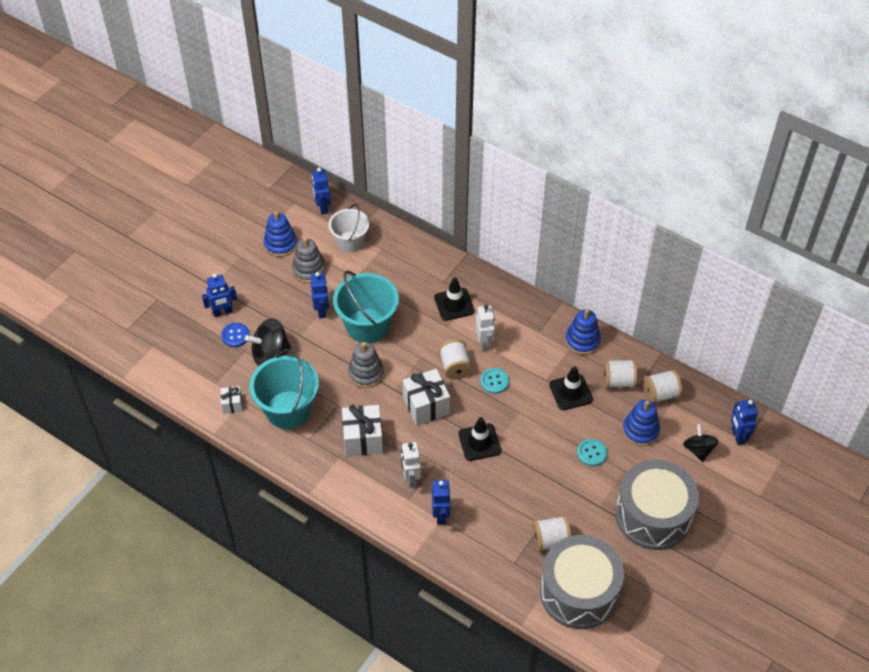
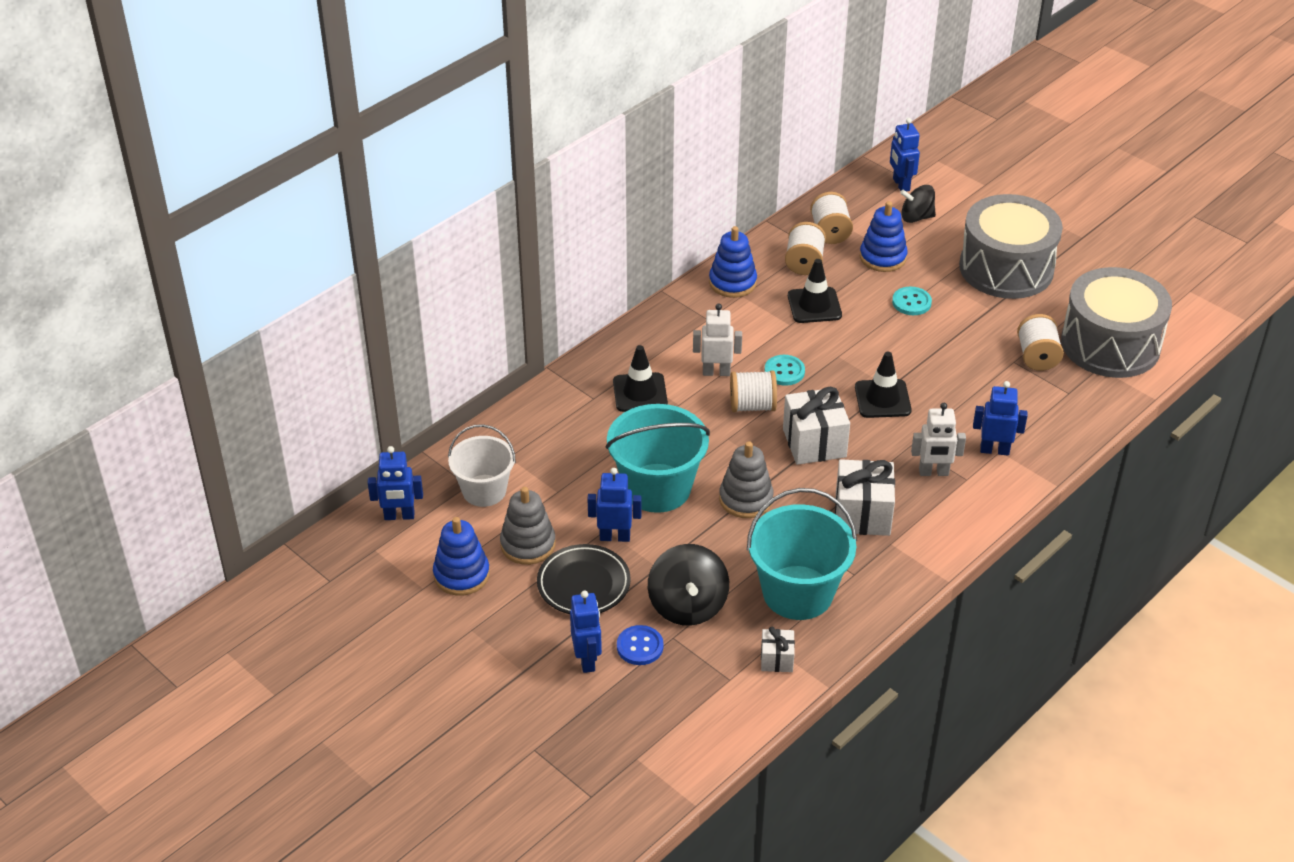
camera: 80 degrees left, 10 degrees down
blue robot [731,399,758,445] -> blue robot turned 75 degrees clockwise [890,118,920,192]
none -> black plate [537,544,631,614]

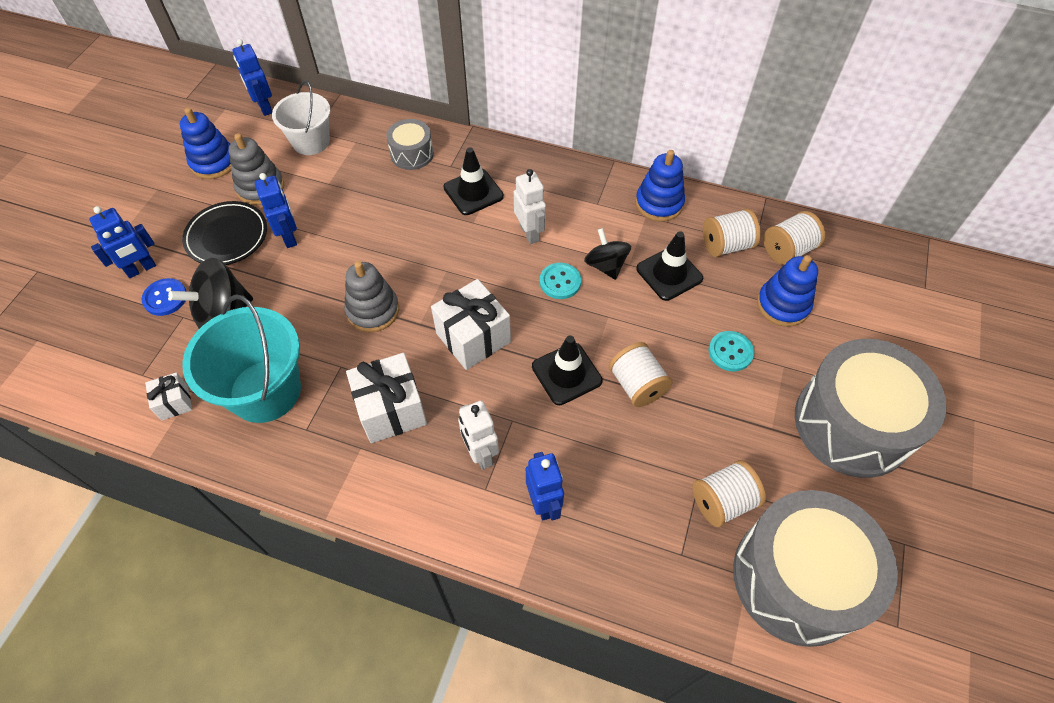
camera: 65 degrees right, 15 degrees up
turquoise bucket [605,404,710,513] -> none
white spool [730,370,777,412] -> white spool moved to [609,342,672,407]
blue robot [890,118,920,192] -> none
black spinning top [900,185,936,223] -> black spinning top moved to [584,228,631,280]
none -> grey drum [386,119,434,170]

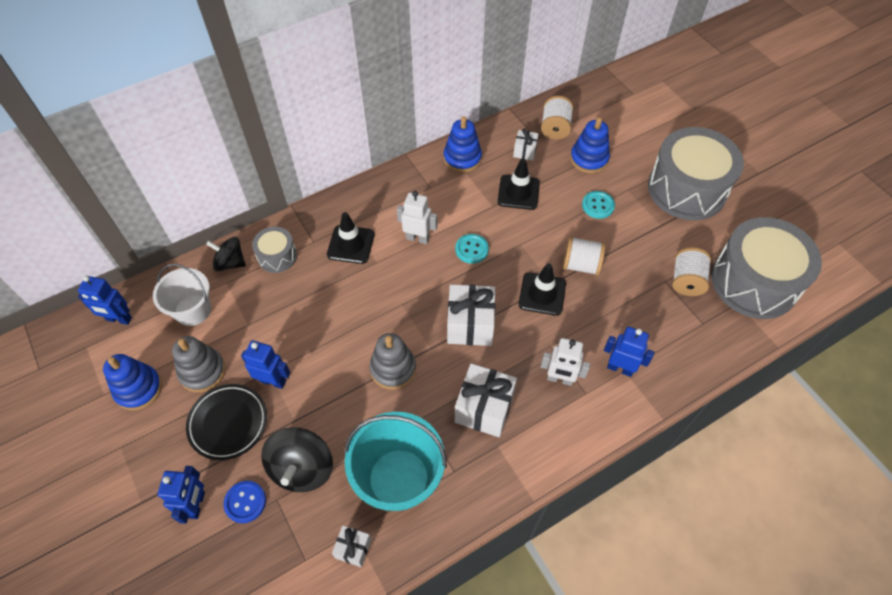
camera: 50 degrees left, 0 degrees up
black spinning top [584,228,631,280] -> black spinning top moved to [206,237,246,271]
white spool [703,209,761,257] -> white gift [513,129,539,161]

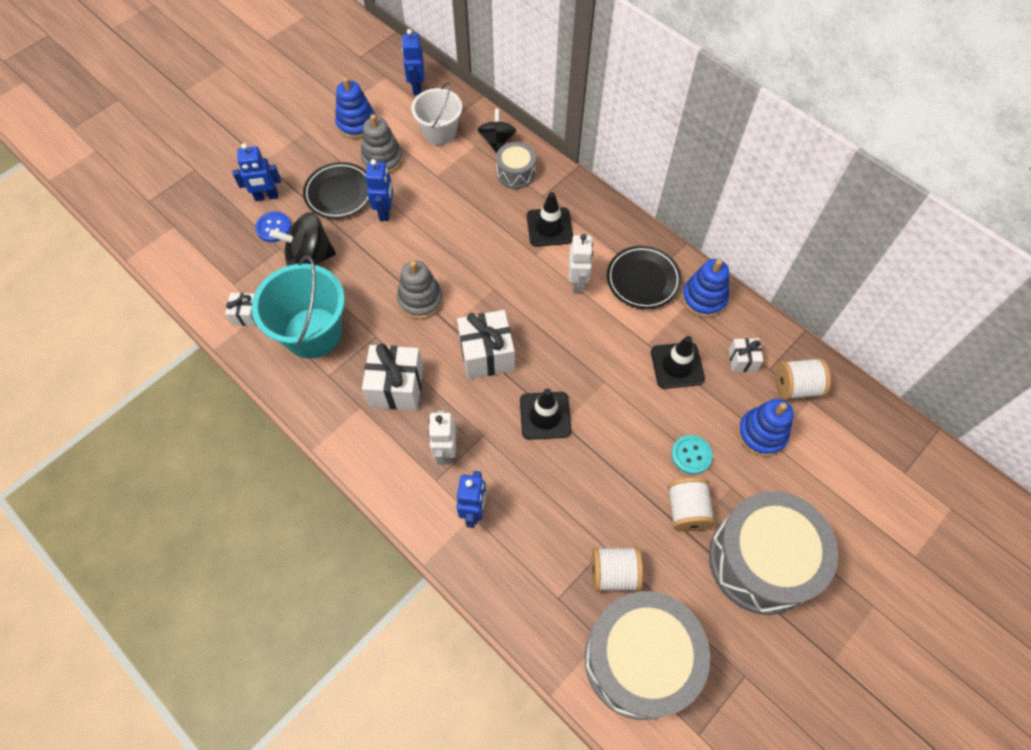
camera: 75 degrees right, 5 degrees up
turquoise button [455,234,489,264] -> none
white spool [563,236,606,276] -> white spool moved to [667,477,716,532]
none -> black plate [607,246,682,309]

